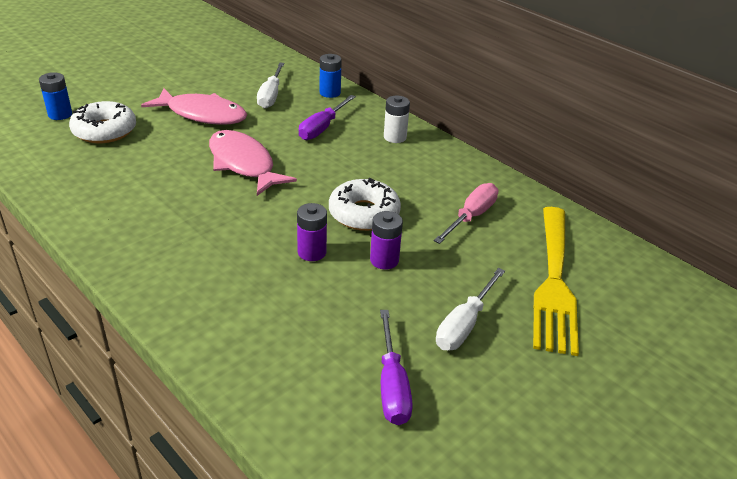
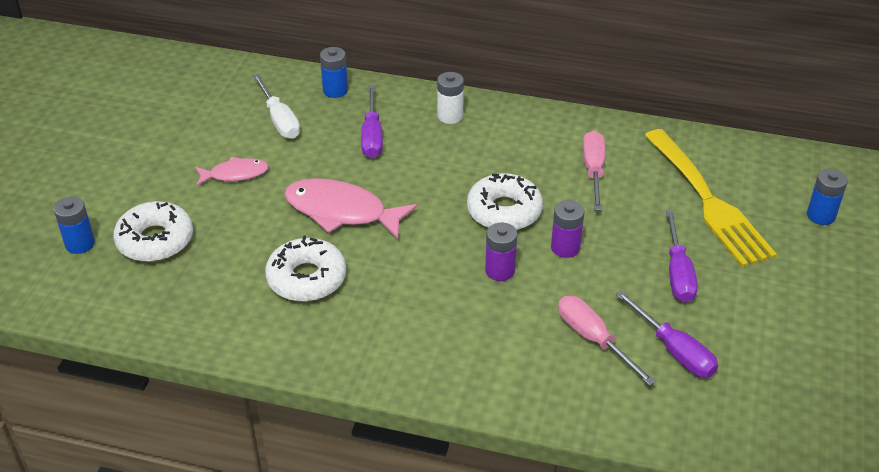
camera: 30 degrees left, 5 degrees up
pink fish [141,88,247,125] -> pink fish [195,157,269,186], size x0.57
white screwdriver [436,268,505,350] -> purple screwdriver [666,210,698,303]
none -> white donut [265,236,346,302]
none -> pink screwdriver [558,296,656,386]
none -> blue battery [807,169,848,225]

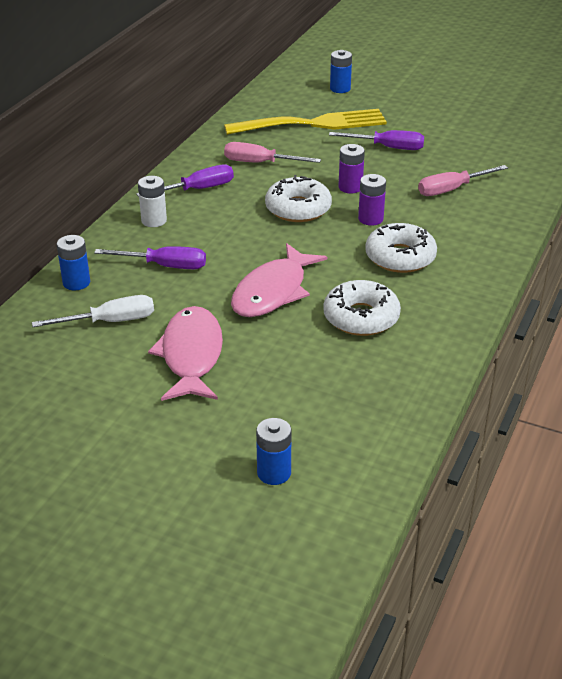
camera: 80 degrees left, 5 degrees down
white donut [113,201,193,262] -> white donut moved to [365,223,437,273]
pink fish [195,157,269,186] -> pink fish [148,306,223,401], size x1.76
purple screwdriver [615,290,718,378] -> purple screwdriver moved to [136,164,234,197]

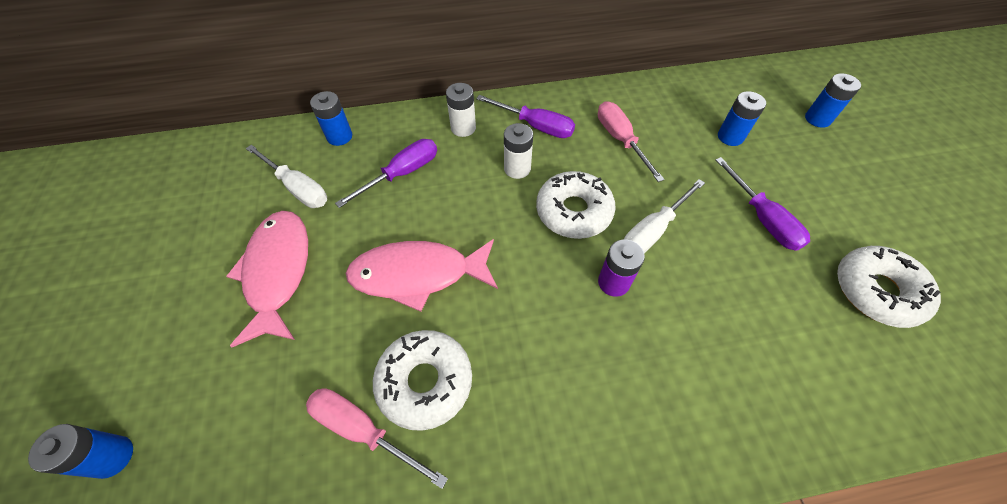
camera: 55 degrees right, 20 degrees up
purple screwdriver [94,246,206,269] -> purple screwdriver turned 105 degrees counterclockwise [335,139,437,208]
pink fish [148,306,223,401] -> pink fish turned 60 degrees counterclockwise [226,211,308,347]
yellow fork [224,109,387,135] -> blue battery [718,91,766,146]
purple battery [338,144,365,193] -> white screwdriver [624,179,705,253]
white donut [365,223,437,273] -> white donut moved to [837,246,941,328]
pink screwdriver [418,165,508,196] -> pink screwdriver moved to [306,388,448,489]
none -> white battery [504,123,533,179]

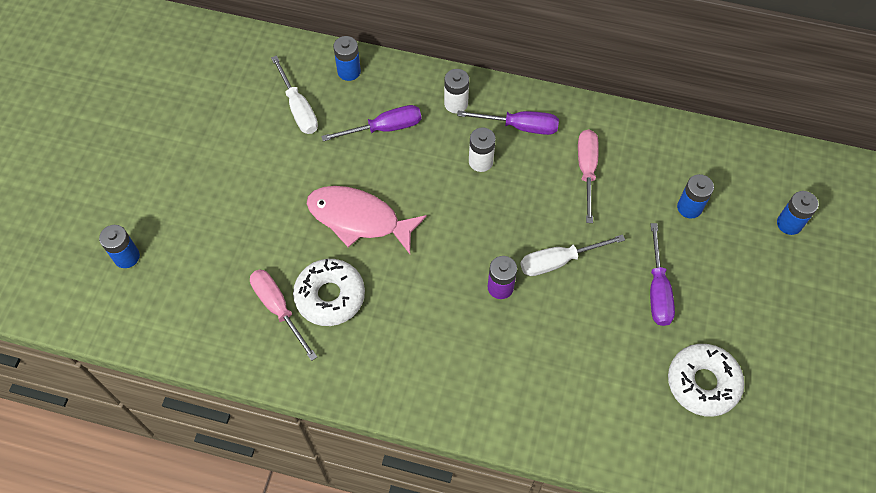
camera: 25 degrees right, 5 degrees up
pink fish [226,211,308,347] -> none
purple screwdriver [476,95,575,138] -> purple screwdriver turned 45 degrees counterclockwise [457,110,559,135]
white donut [536,171,616,239] -> none

